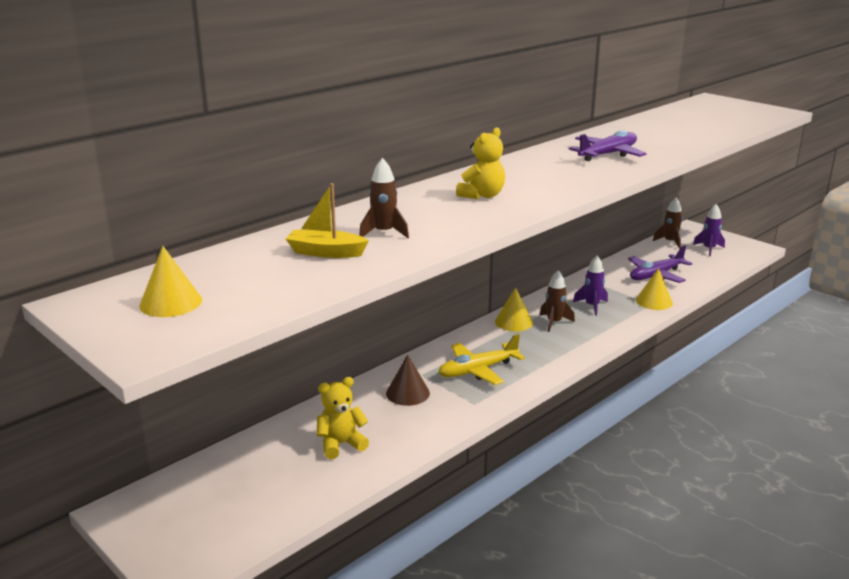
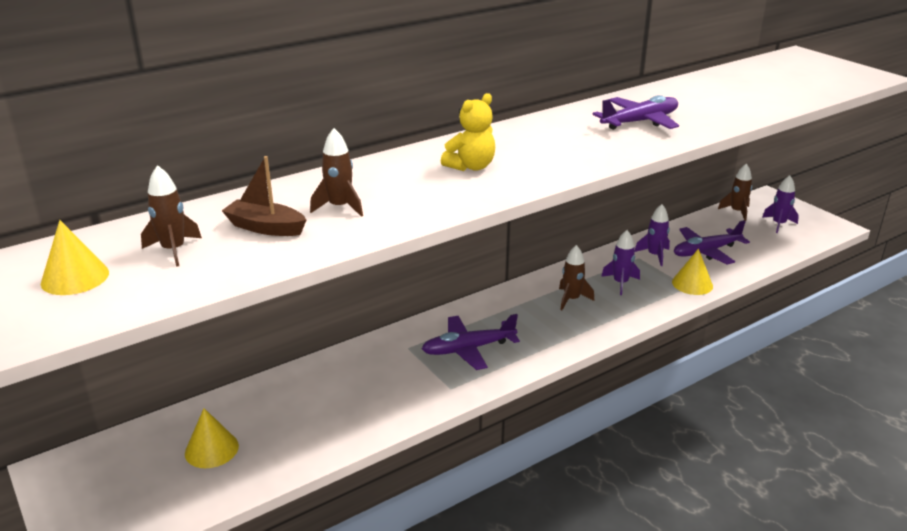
camera: 10 degrees right, 5 degrees up
yellow boat [286,183,369,258] -> brown boat [222,156,306,236]
yellow teddy bear [316,377,369,459] -> none
brown cone [386,355,430,406] -> none
yellow plane [438,334,525,385] -> purple plane [422,314,520,370]
yellow cone [495,287,533,332] -> yellow cone moved to [185,408,239,468]
none -> brown rocket [141,165,202,267]
none -> purple rocket [635,204,670,266]

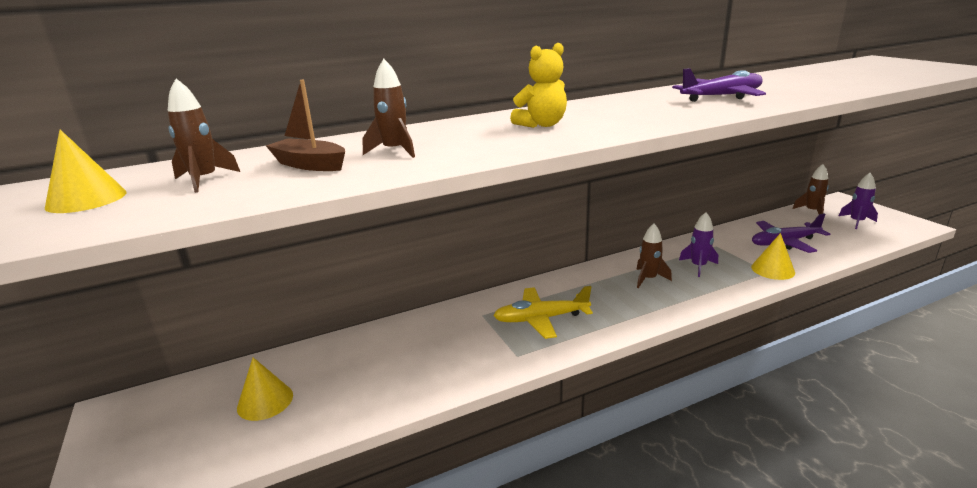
camera: 10 degrees right, 5 degrees down
purple plane [422,314,520,370] -> yellow plane [493,286,593,339]
purple rocket [635,204,670,266] -> none

